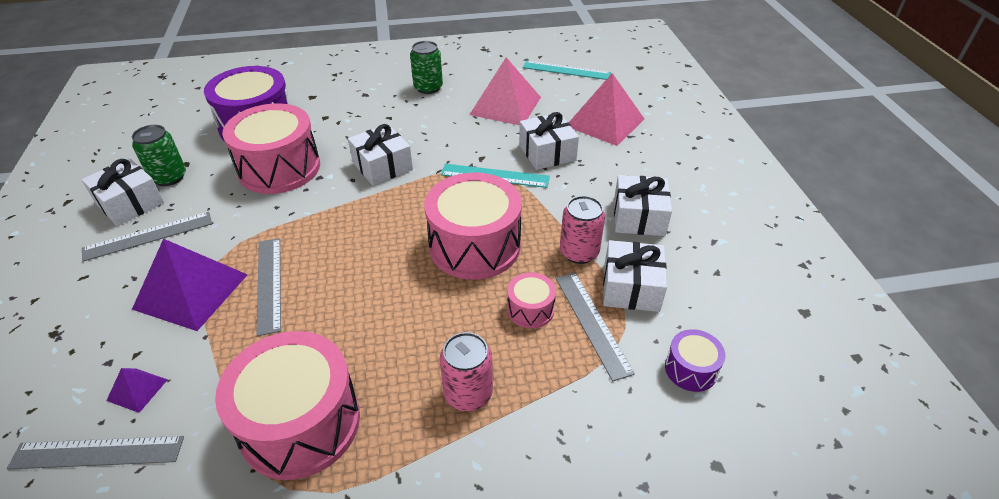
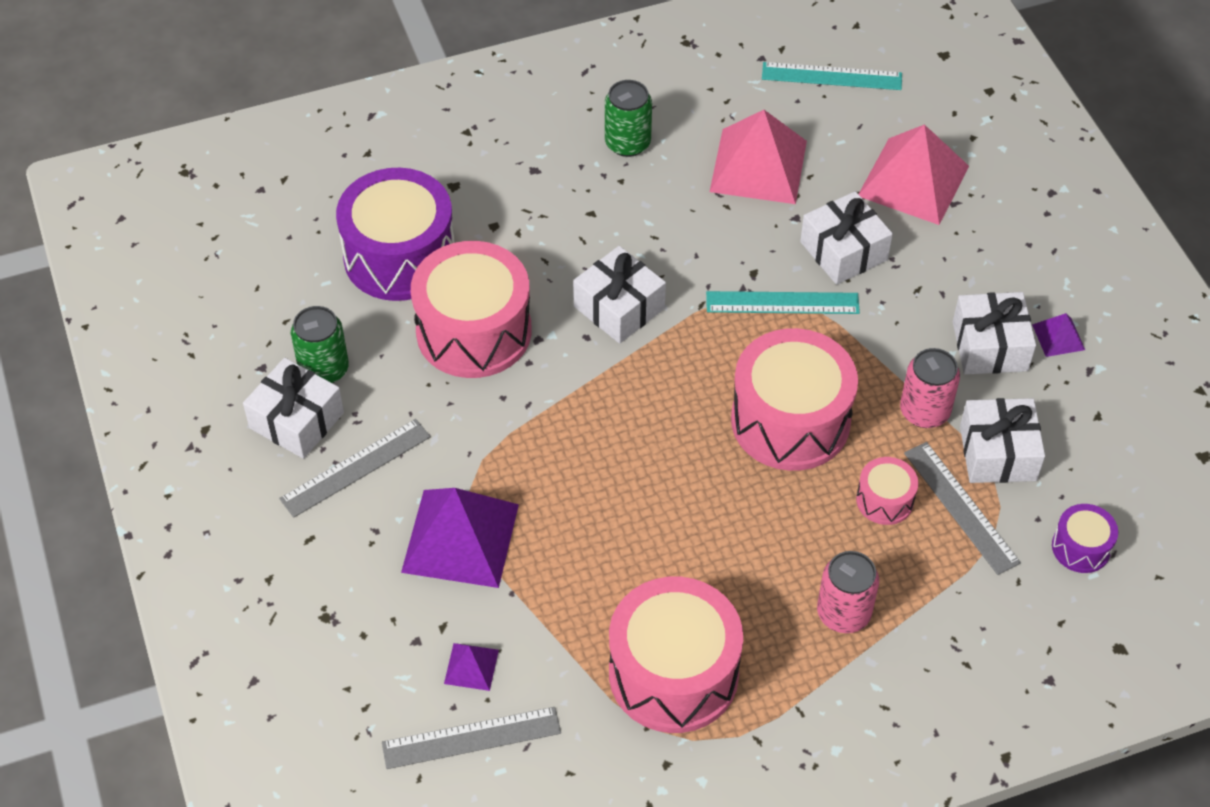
camera: 10 degrees left, 10 degrees up
grey ruler [256,238,281,336] -> none
none -> purple pyramid [1032,313,1085,357]

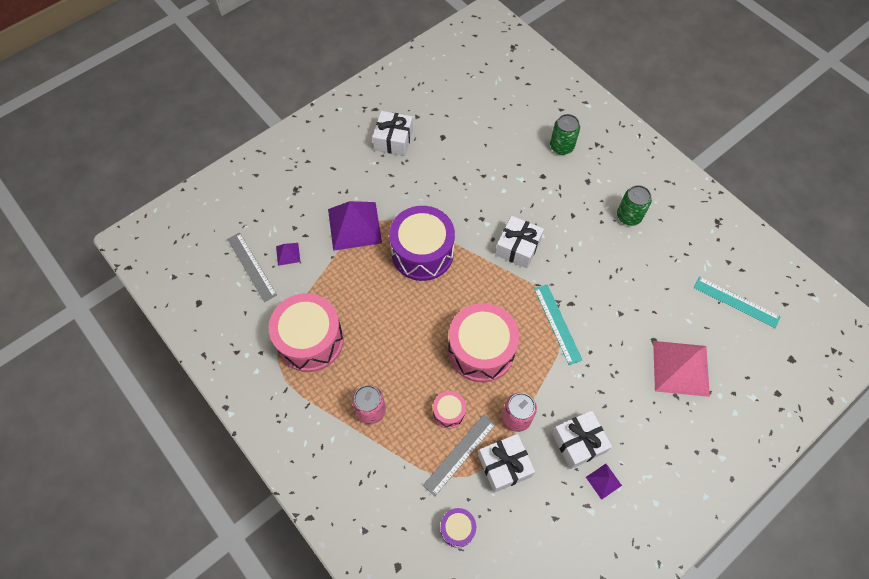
camera: 70 degrees right, 10 degrees up
grey ruler [279,419,431,518] -> none
green can [291,306,349,383] -> green can moved to [550,114,580,155]
purple drum [336,168,455,301] -> purple drum moved to [389,206,455,281]
pink drum [411,241,531,378] -> none
pink pyramid [710,110,807,204] -> none
turquoise ruler [762,62,902,90] -> turquoise ruler turned 45 degrees counterclockwise [694,277,781,328]
white gift [800,191,893,285] -> none

